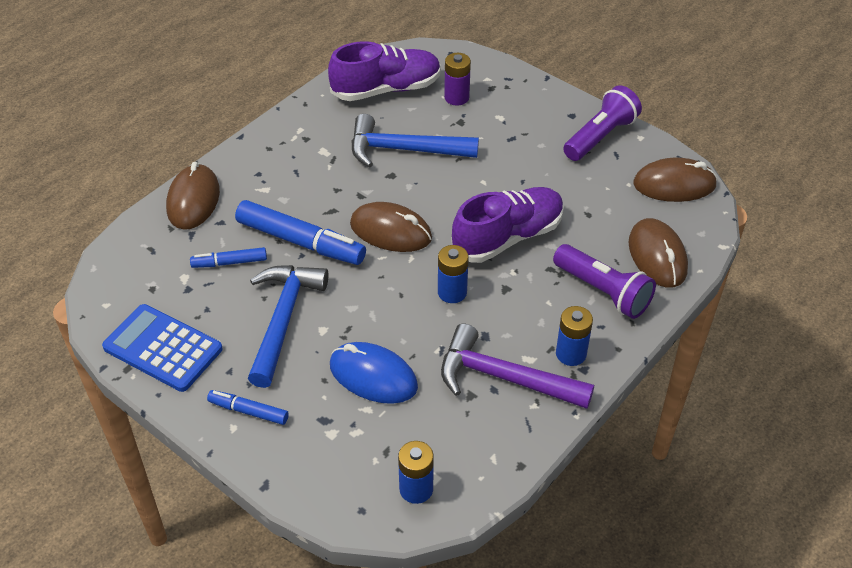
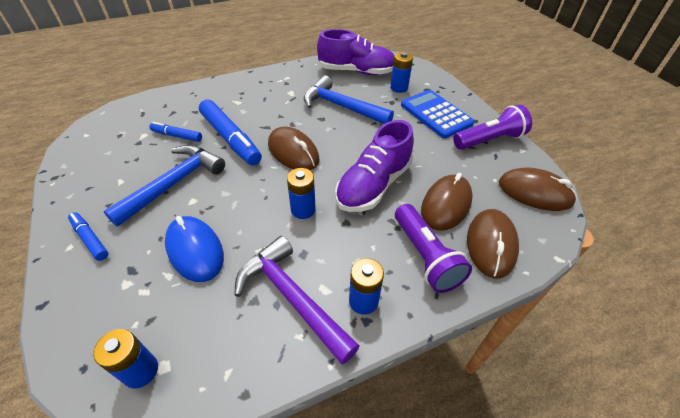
camera: 25 degrees right, 0 degrees up
blue calculator [102,304,223,392] -> blue calculator moved to [401,90,474,138]
brown mouse [166,162,220,230] -> brown mouse moved to [421,173,473,231]
purple battery [444,53,471,106] -> blue battery [390,52,413,93]
purple shoe [452,187,564,263] -> purple shoe turned 135 degrees clockwise [335,120,414,212]

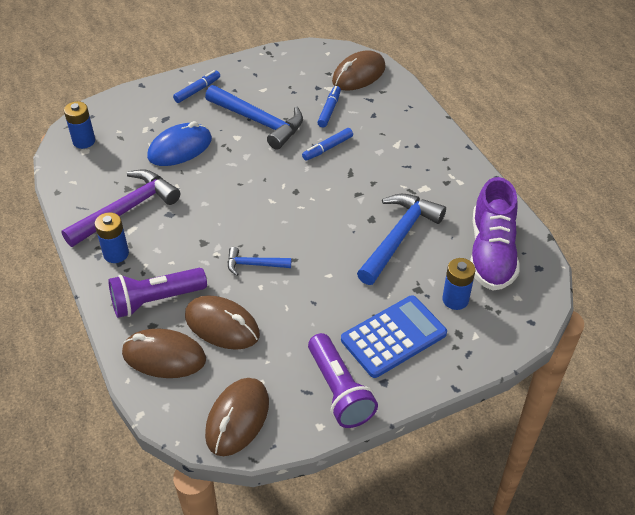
camera: 90 degrees right, 0 degrees up
blue marker [199,99,262,165] -> blue marker [302,128,353,161], size x0.53
brown mouse [268,126,319,170] -> brown mouse moved to [332,50,386,91]
blue battery [287,168,316,219] -> none
purple shoe [335,120,414,212] -> blue hammer [228,247,291,276]

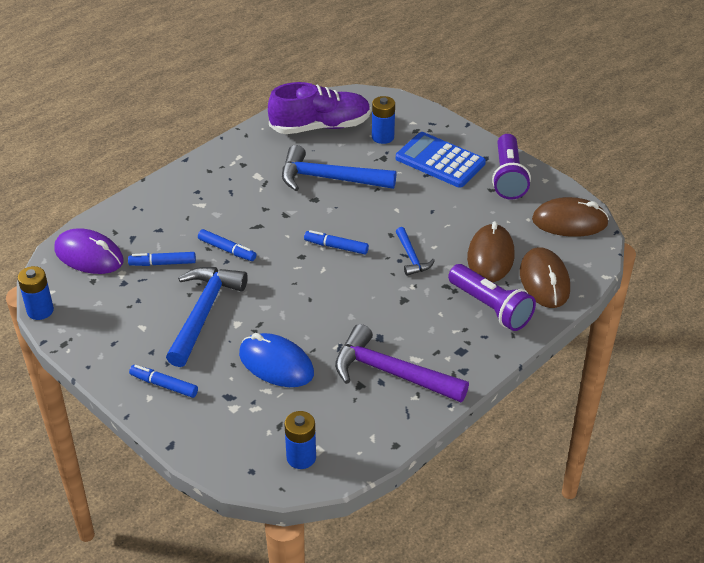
camera: 110 degrees left, 5 degrees down
blue battery [95,212,129,263] -> blue battery moved to [18,266,54,320]
purple flashlight [308,333,378,428] -> purple flashlight turned 135 degrees clockwise [492,134,531,200]
brown mouse [332,50,386,91] -> purple mouse [54,228,124,274]
none -> blue marker [304,230,369,254]

